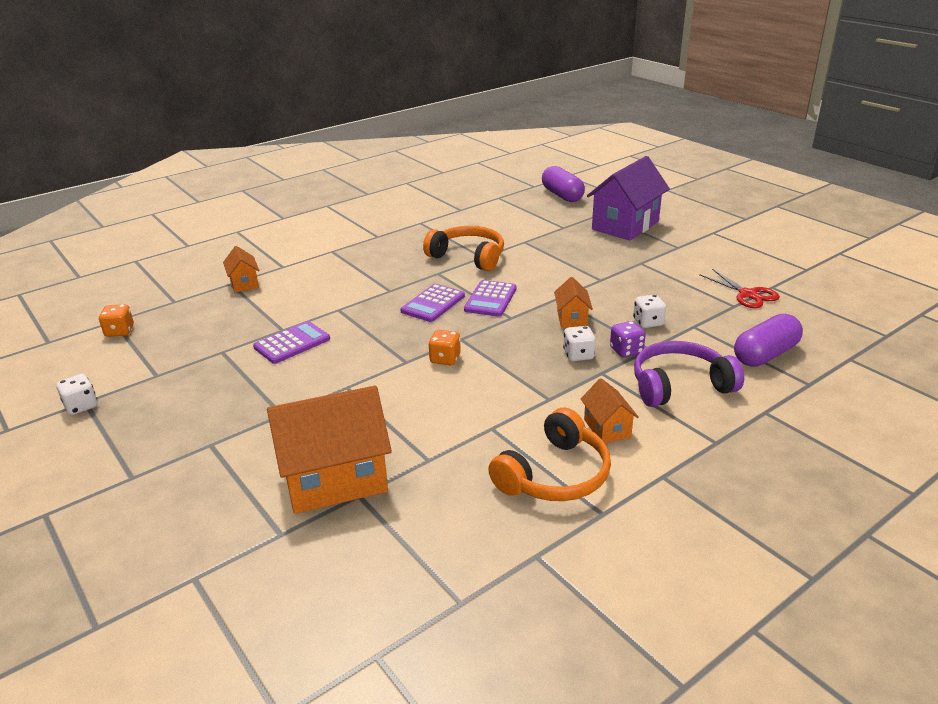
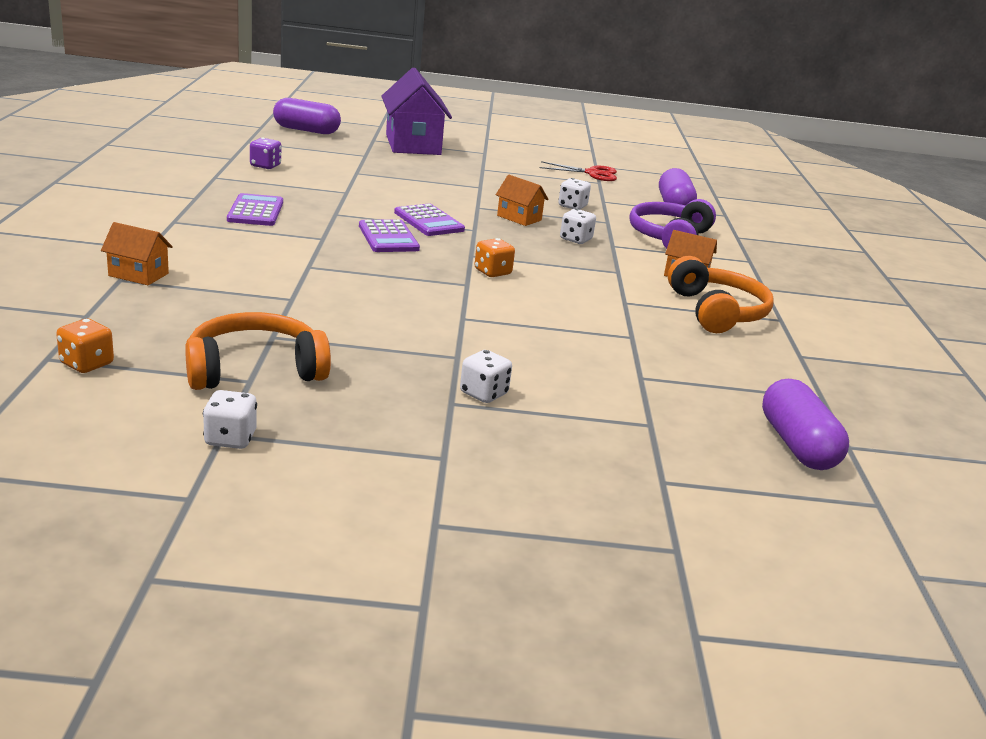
camera: 55 degrees left, 5 degrees down
purple calculator [253,321,330,364] -> purple calculator moved to [227,193,283,226]
orange house [267,386,392,514] -> none
orange headphones [423,226,504,271] -> orange headphones moved to [185,312,331,390]
purple dice [610,321,646,358] -> purple dice moved to [250,137,281,169]
none -> white dice [460,350,512,403]
none -> purple capsule [762,379,849,470]

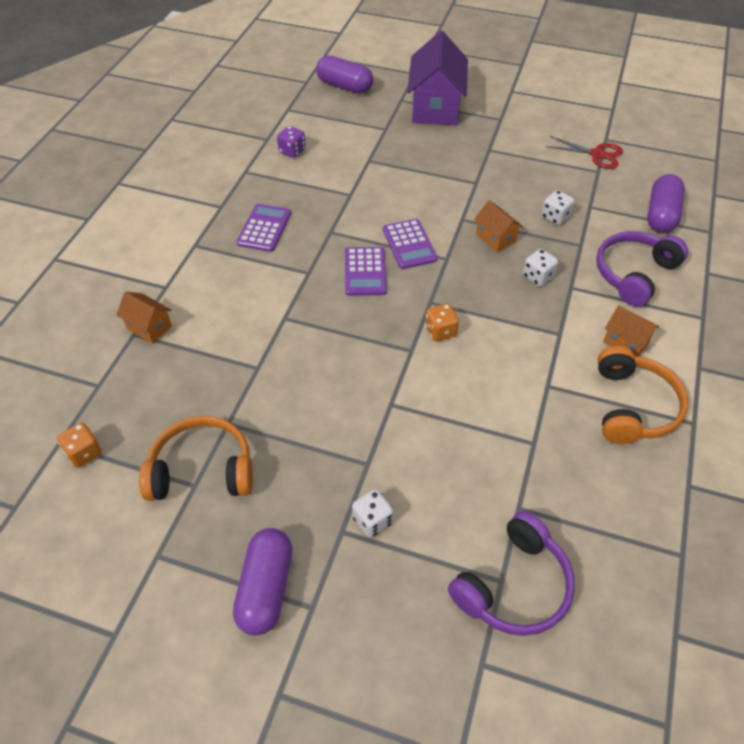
camera: 20 degrees right, 25 degrees up
white dice [203,390,257,449] -> none
purple capsule [762,379,849,470] -> purple capsule moved to [233,528,292,635]
none -> purple headphones [448,511,575,636]

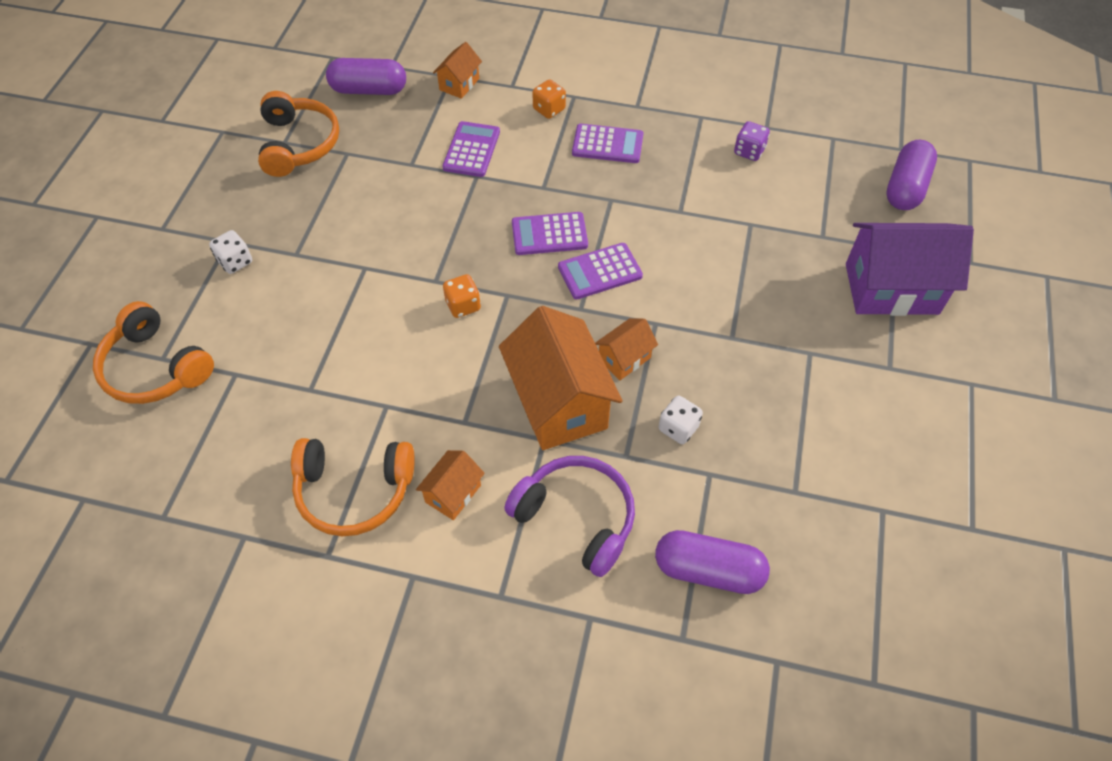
camera: 85 degrees right, 5 degrees up
orange dice [57,423,102,468] -> orange dice moved to [532,79,566,119]
purple capsule [233,528,292,635] -> purple capsule moved to [326,58,406,95]
purple headphones [448,511,575,636] -> orange headphones [93,301,214,404]
white dice [523,249,558,286] -> orange house [499,306,623,450]
red scissors [546,136,623,169] -> none
none -> purple calculator [442,121,500,177]

